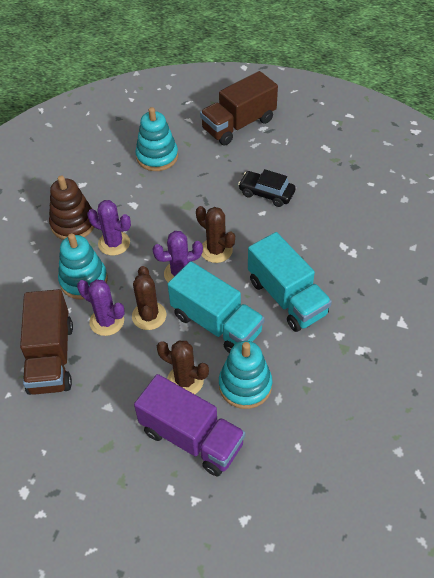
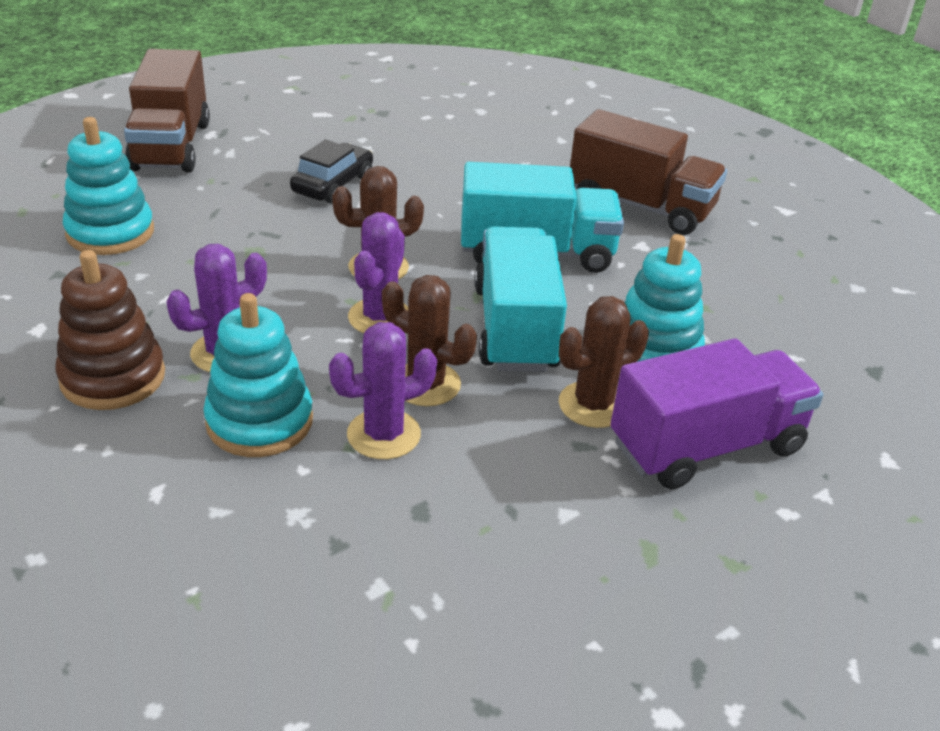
camera: 60 degrees left, 15 degrees down
brown truck [20,289,73,395] -> brown truck moved to [570,109,727,235]
turquoise truck [168,261,265,353] -> turquoise truck turned 75 degrees counterclockwise [474,226,567,372]
black car [238,169,296,207] -> black car turned 150 degrees clockwise [290,140,373,204]

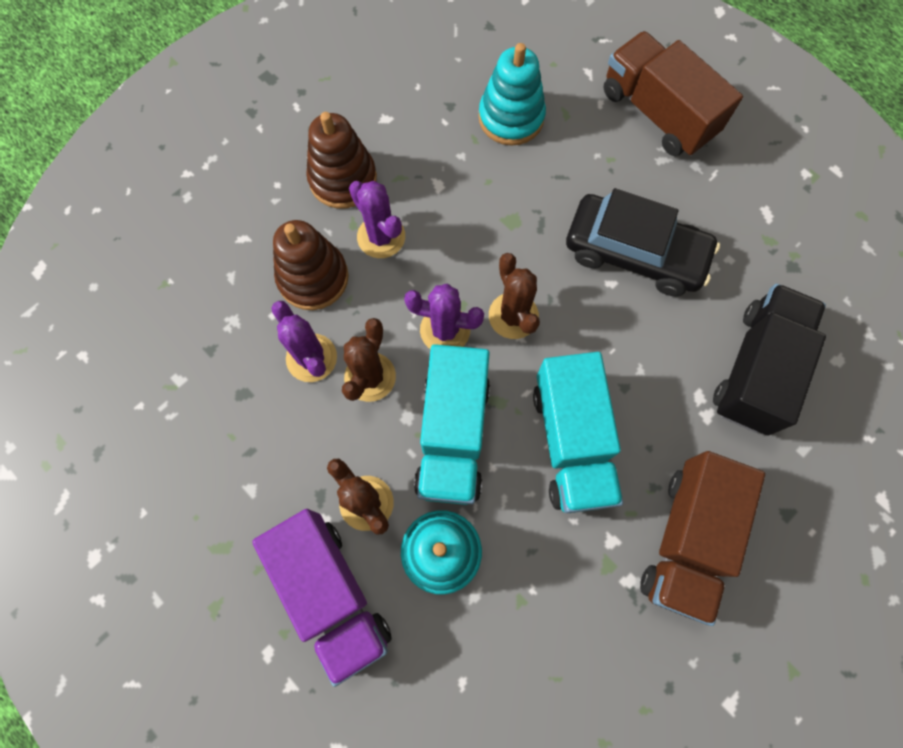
camera: 85 degrees right, 35 degrees up
brown truck [124,49,210,172] -> brown truck turned 60 degrees clockwise [604,31,743,156]
turquoise stacking toy [203,293,313,457] -> brown stacking toy [273,220,349,310]
black car [290,140,373,204] -> black car [566,188,720,296], size x1.61
turquoise truck [474,226,567,372] -> turquoise truck turned 105 degrees clockwise [414,344,490,505]
none -> black truck [713,283,826,436]

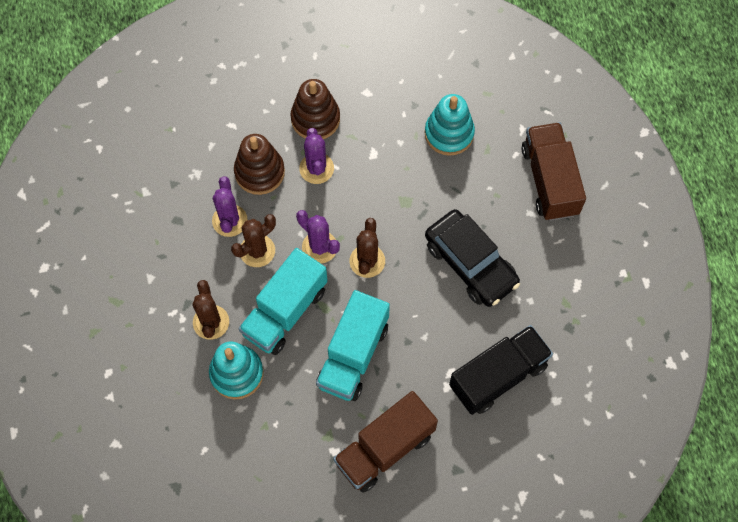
camera: 30 degrees right, 5 degrees down
purple truck [252,509,392,687] -> none

